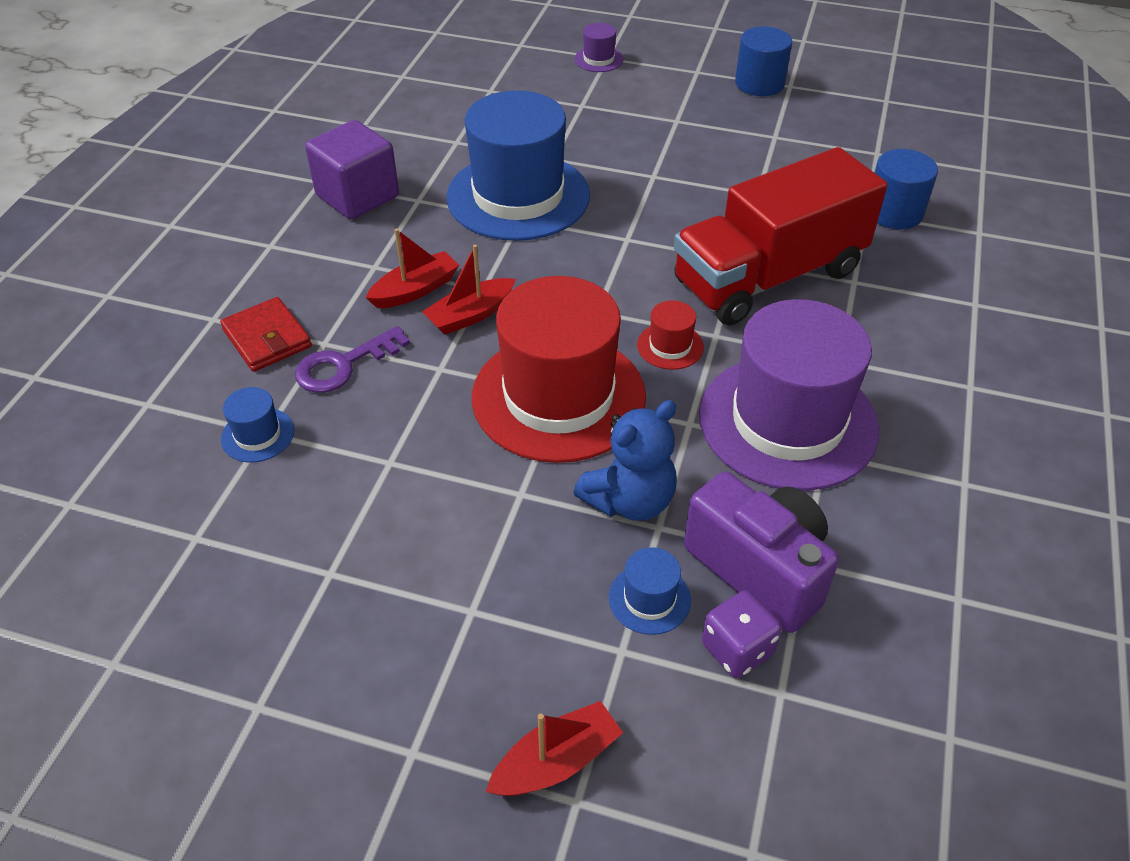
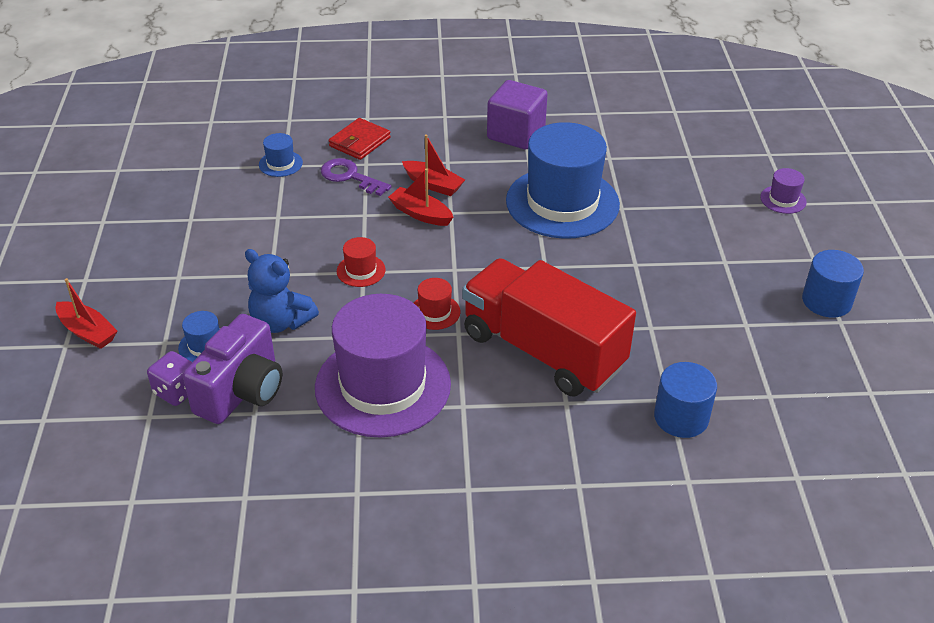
camera: 70 degrees right, 5 degrees down
red hat [472,276,646,463] -> red hat [337,237,386,287], size x0.40

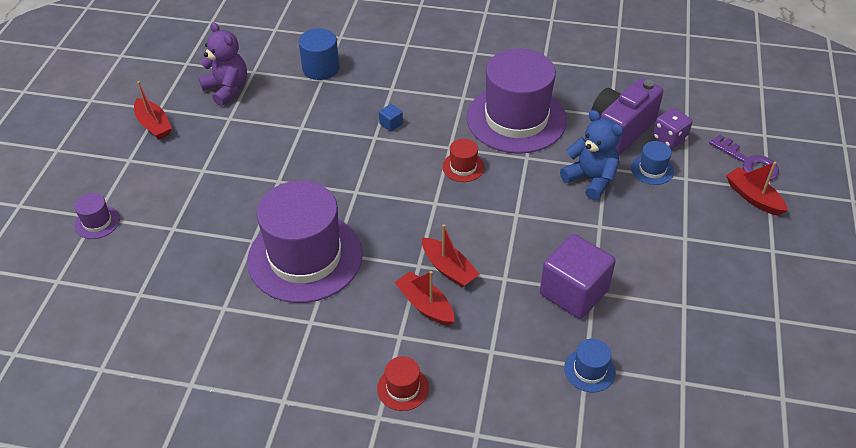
camera: 165 degrees left, 5 degrees up
purple key [321,158,391,196] -> purple key moved to [709,135,779,181]
red wallet [329,118,391,160] -> none
red hat [337,237,386,287] -> red hat moved to [377,356,429,411]
red truck [462,258,636,396] -> blue cube [379,104,403,132]
purple cube [487,80,548,149] -> purple cube moved to [540,234,616,319]
blue hat [506,122,620,239] -> purple hat [247,181,363,303]
blue cylinder [802,250,864,318] -> red boat [134,81,172,139]
none -> purple teddy bear [198,22,247,106]

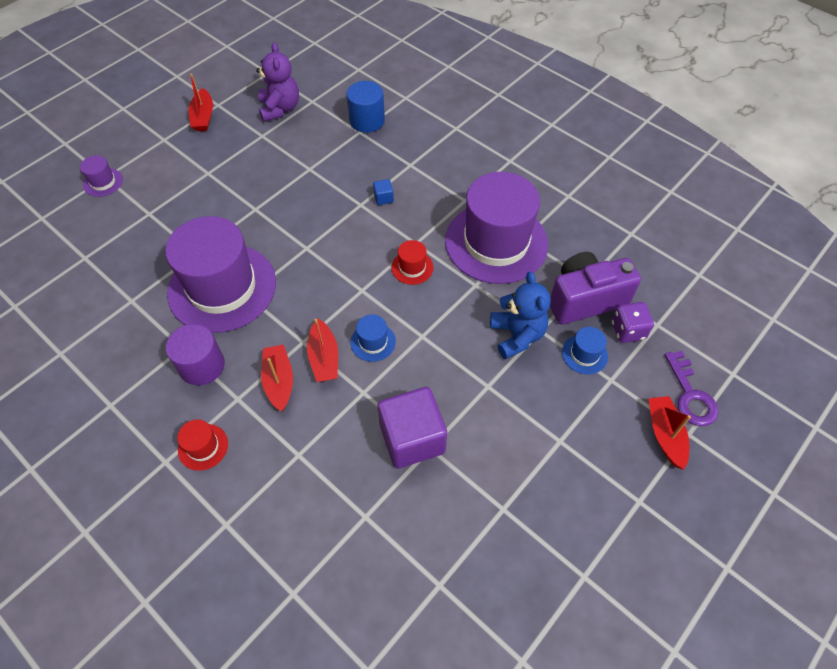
camera: 30 degrees right, 10 degrees up
blue hat [564,339,616,392] -> blue hat moved to [351,314,396,362]
none -> purple cylinder [166,324,225,385]

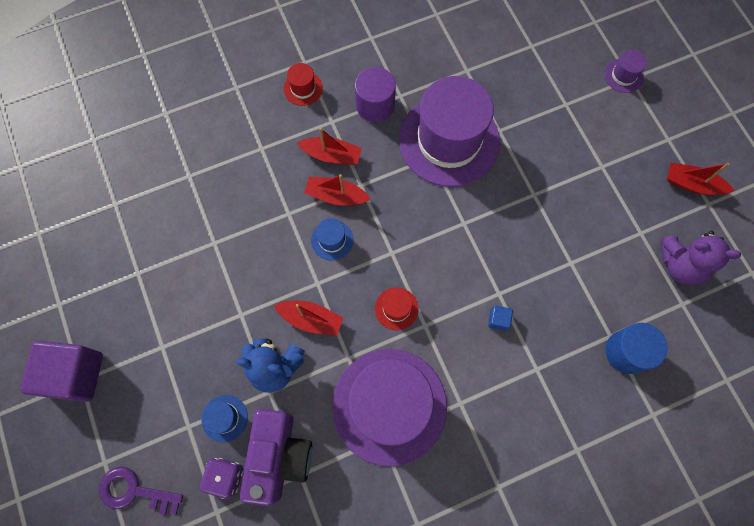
camera: 115 degrees right, 15 degrees up
purple cube [378,387,447,469] -> purple cube moved to [20,341,103,402]
red boat [648,396,691,470] -> red boat moved to [274,300,343,336]

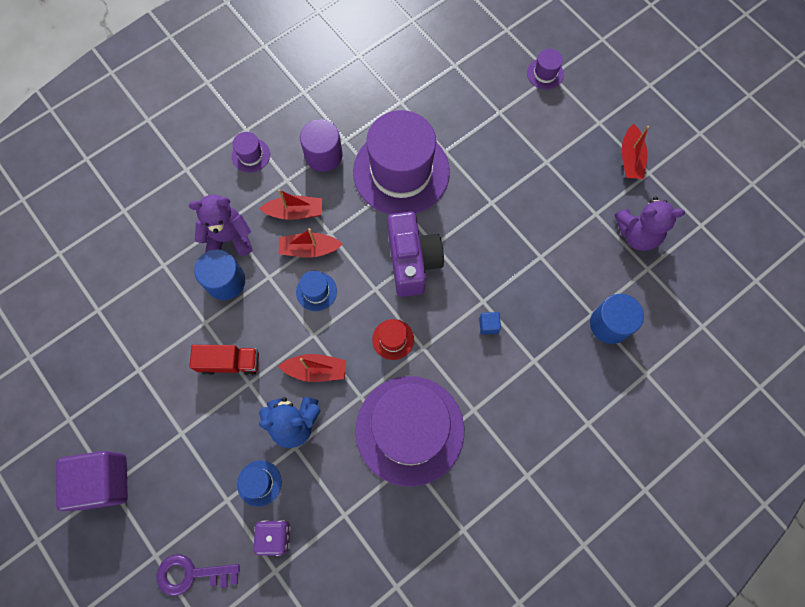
camera: 15 degrees left, 0 degrees up
purple camera [240,409,312,506] -> purple camera moved to [387,212,444,297]
red hat [283,63,323,106] -> purple hat [232,132,270,173]
red boat [667,163,735,195] -> red boat turned 90 degrees counterclockwise [621,124,649,179]
none -> purple teddy bear [189,195,253,256]
none -> red truck [189,345,259,376]
none -> blue cylinder [194,249,245,300]

